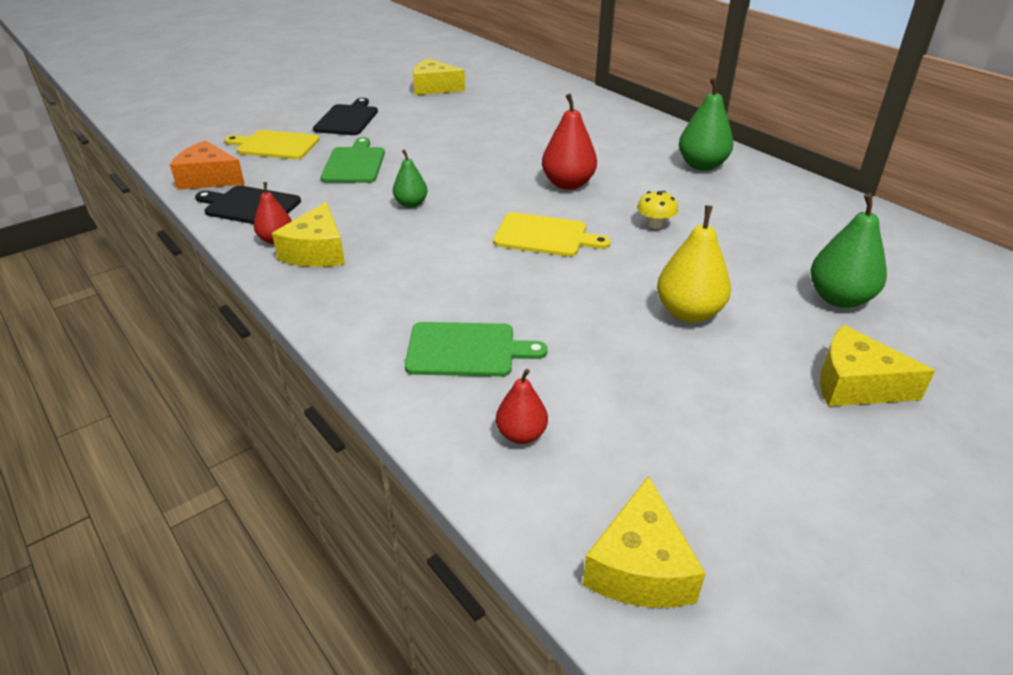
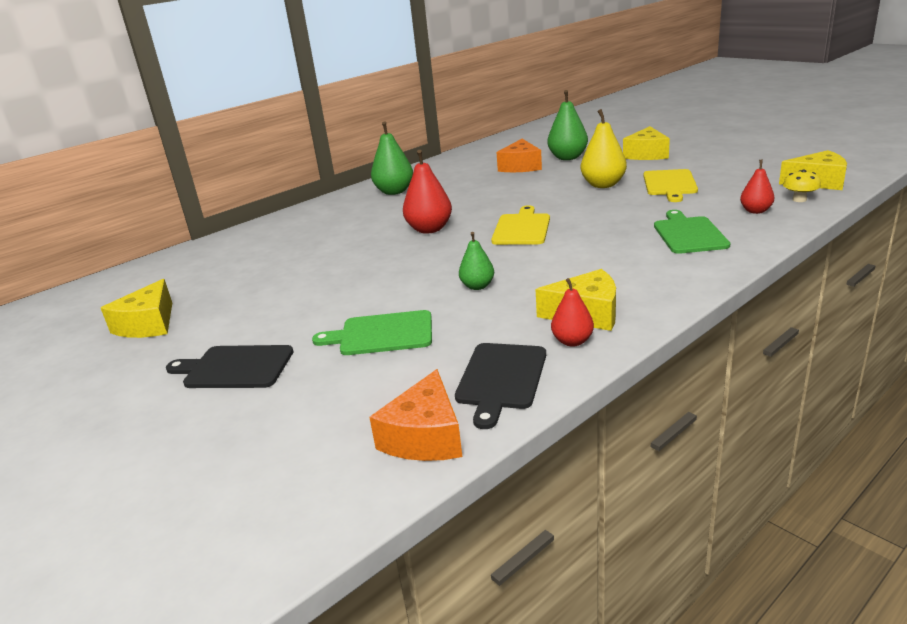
camera: 90 degrees left, 10 degrees down
yellow cutting board [225,130,319,159] -> yellow cutting board moved to [643,169,698,202]
yellow mushroom [637,191,678,229] -> yellow mushroom moved to [783,169,821,202]
none -> orange cheese [496,139,542,172]

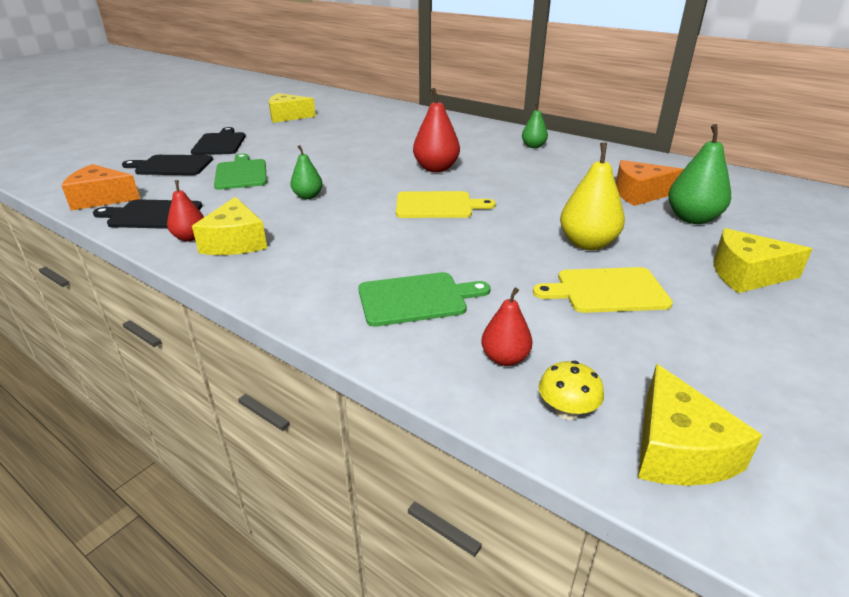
camera: 75 degrees right, 5 degrees up
green pear [371,122,413,195] -> green pear [522,103,548,148], size x0.60
none -> black cutting board [122,155,213,175]

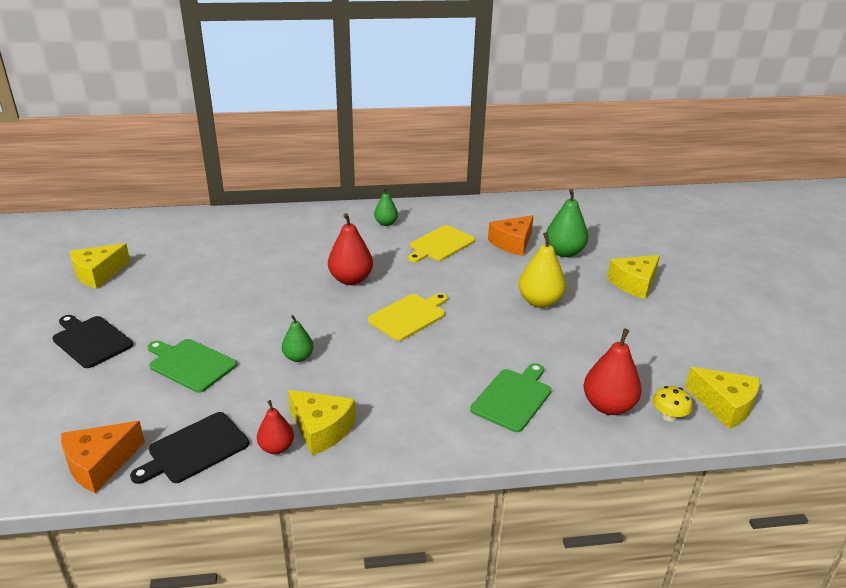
camera: 45 degrees left, 0 degrees up
black cutting board [122,155,213,175] -> none
red pear [481,287,533,366] -> red pear [583,328,642,415], size x1.65
yellow cutting board [533,267,673,313] -> yellow cutting board moved to [408,225,475,262]

